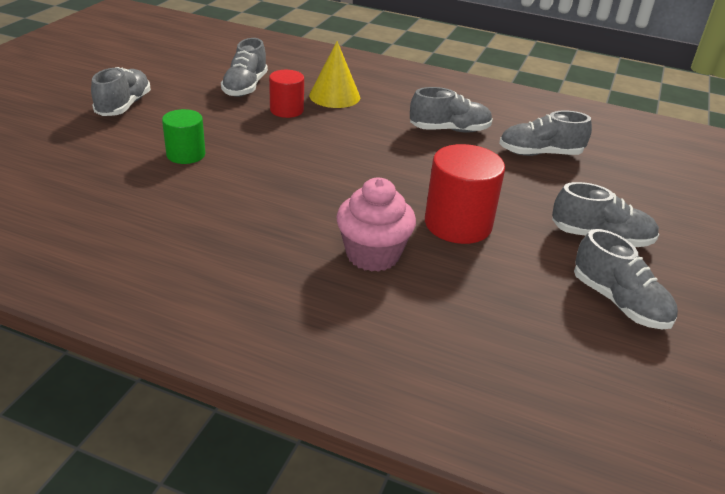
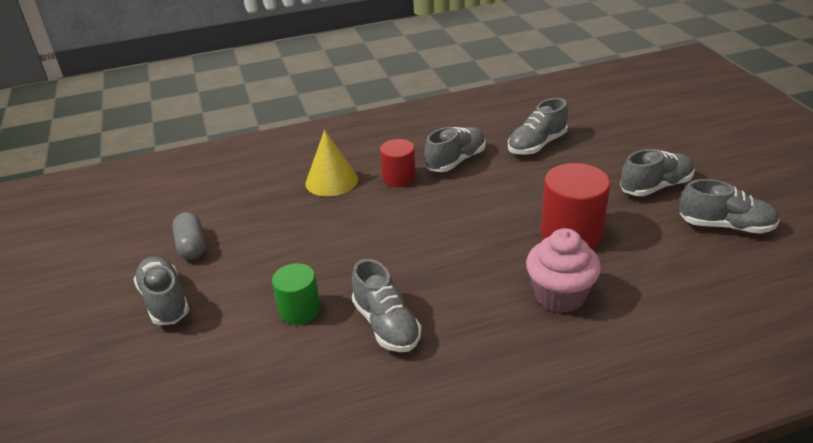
camera: 35 degrees left, 0 degrees up
grey shoe [221,38,268,97] -> grey shoe moved to [352,259,422,352]
red cylinder [269,70,304,118] -> red cylinder moved to [380,139,416,187]
none -> grey capsule [172,212,206,260]

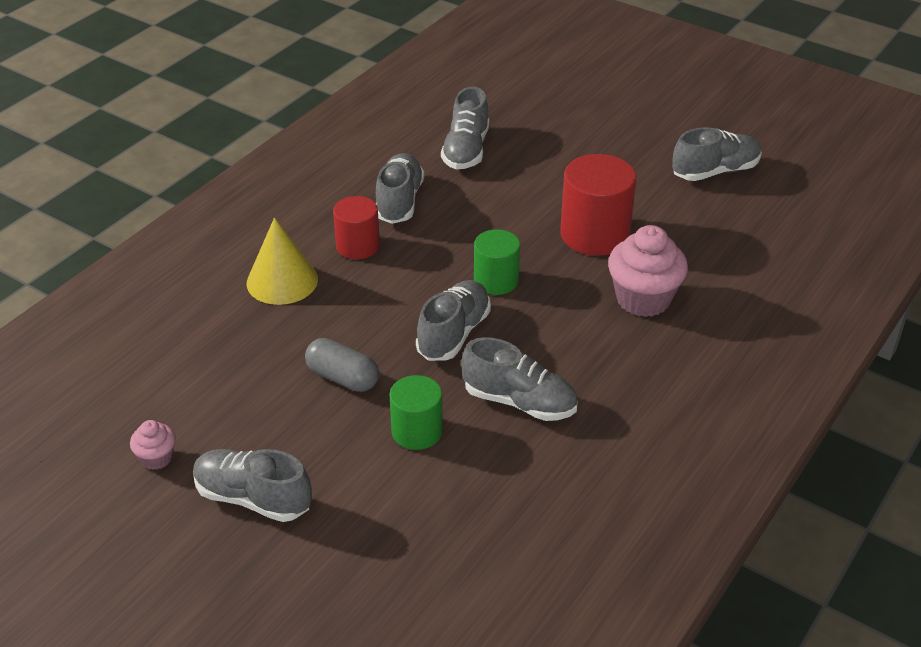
camera: 40 degrees left, 5 degrees up
grey capsule [172,212,206,260] -> grey capsule moved to [305,338,379,392]
grey shoe [620,149,695,196] -> grey shoe moved to [416,280,491,361]
none -> pink cupcake [130,420,176,470]
none -> green cylinder [474,229,520,295]

